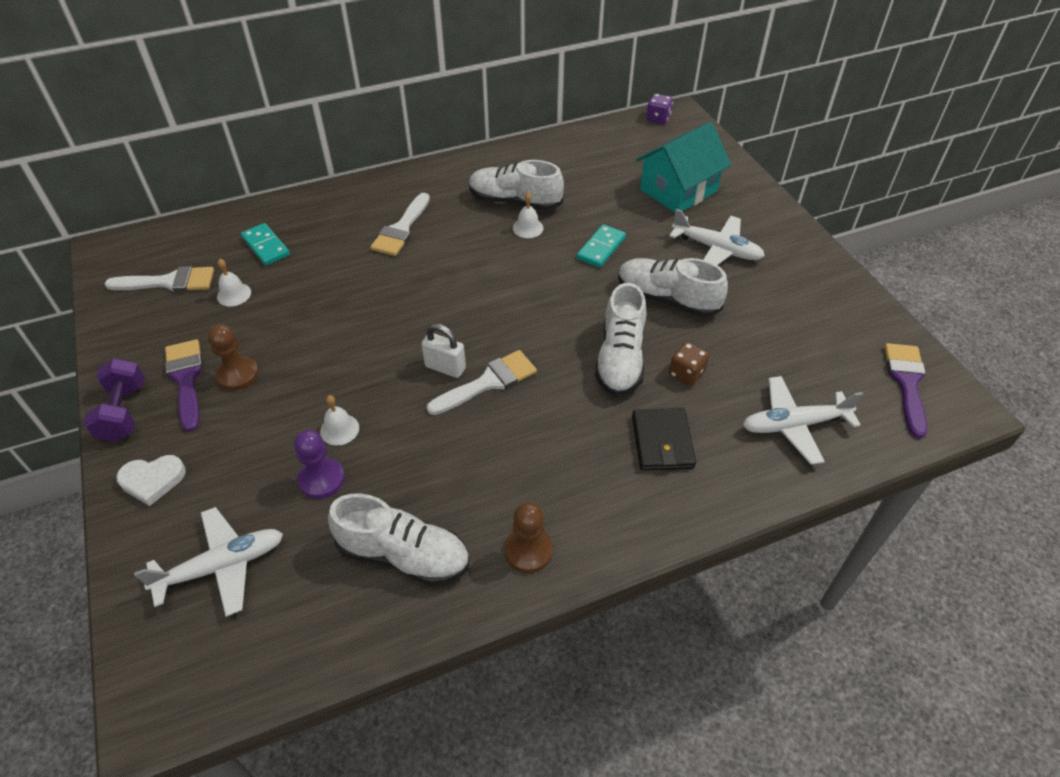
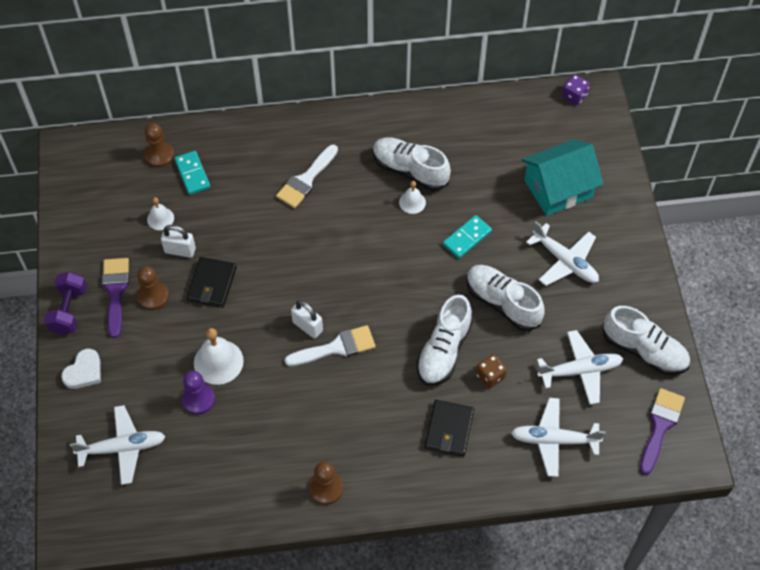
camera: 15 degrees right, 10 degrees up
white brush [105,266,214,292] -> none
white heart [116,455,186,506] -> white heart turned 60 degrees counterclockwise [61,349,101,389]
white bell [320,395,359,445] -> white bell [194,328,244,385], size x1.72
white shoe [328,493,469,585] -> white shoe moved to [603,306,690,375]
none -> brown pawn [144,123,174,168]
none -> white padlock [161,225,196,258]
none -> black wallet [186,257,237,308]
none -> white plane [537,330,623,405]

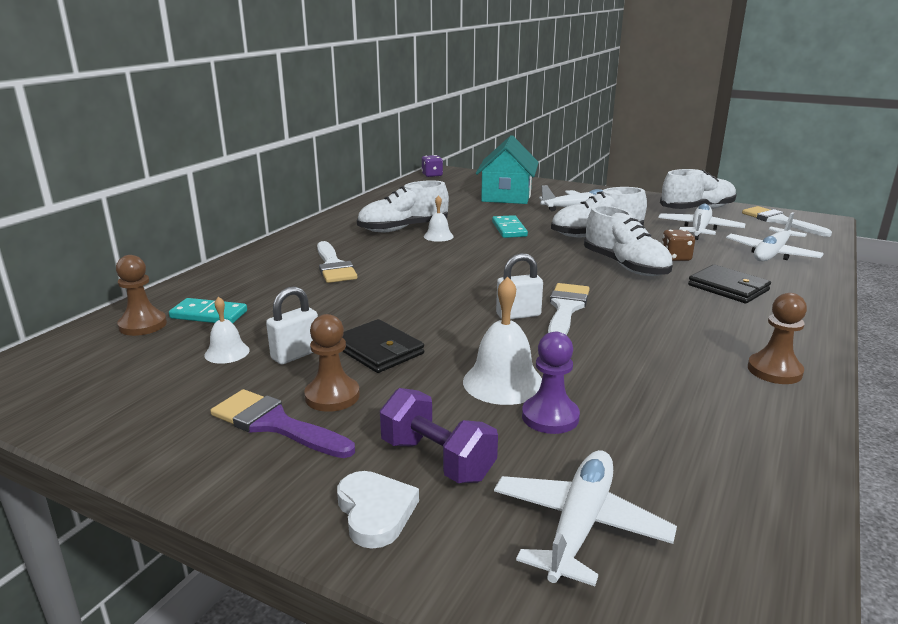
camera: 55 degrees left, 35 degrees down
purple dumbbell [44,271,87,335] -> purple dumbbell moved to [380,388,498,483]
purple brush [640,388,685,475] -> white brush [742,206,832,237]

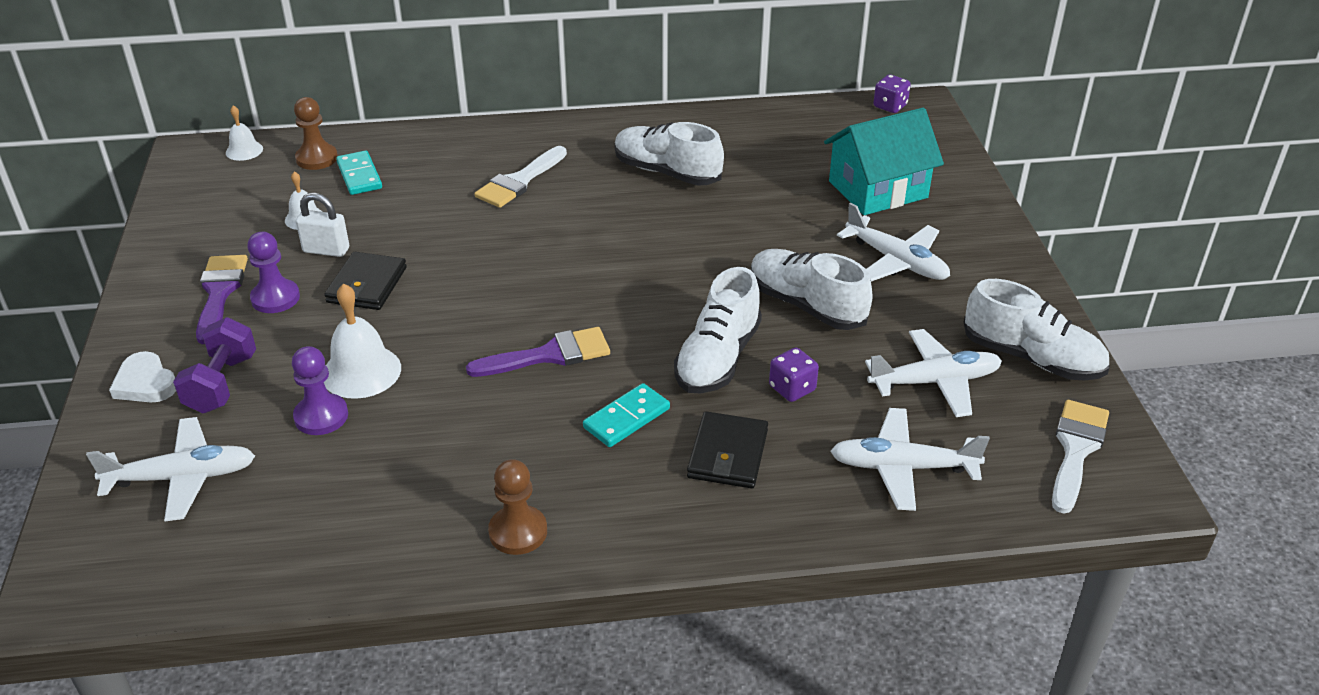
camera: 55 degrees right, 15 degrees up
brown pawn [304,314,360,412] -> purple pawn [247,232,300,313]
white heart [337,471,419,549] -> white heart turned 105 degrees clockwise [109,351,176,402]
white bell [424,195,454,242] -> white bell moved to [226,105,263,161]
turquoise domino [492,215,528,238] -> turquoise domino moved to [583,383,670,447]
white padlock [496,253,543,319] -> none
white brush [548,283,590,335] -> purple brush [466,327,610,377]
brown dice [662,229,695,261] -> purple dice [769,347,819,402]

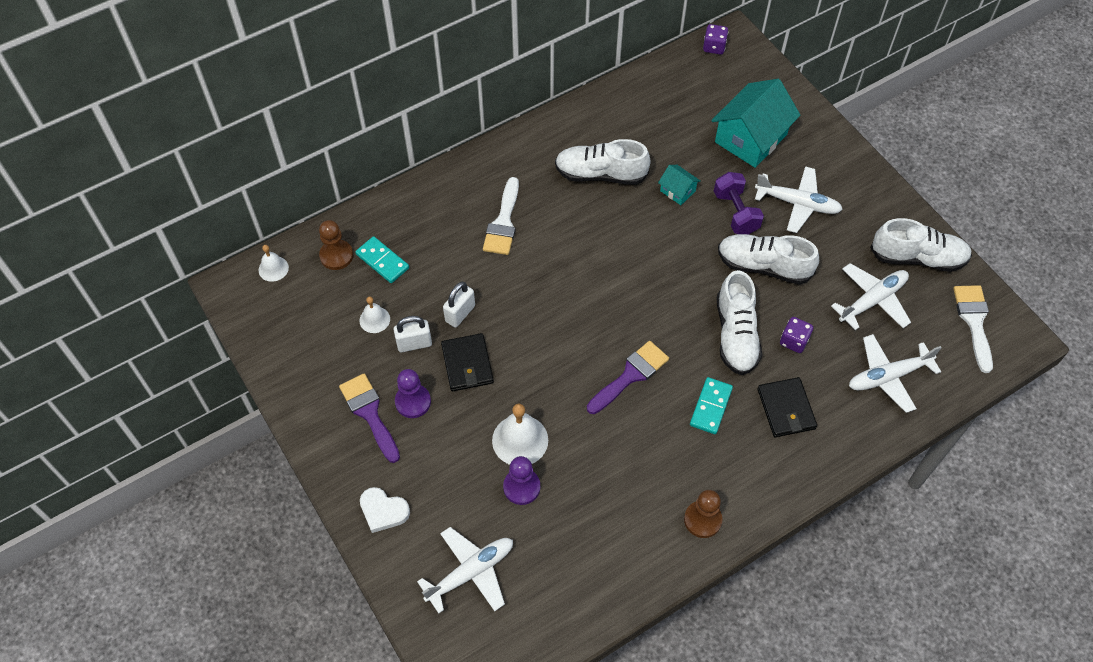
camera: 25 degrees left, 20 degrees up
purple dumbbell [173,317,256,413] -> purple dumbbell moved to [714,172,764,235]
none -> white padlock [443,282,475,327]
none -> turquoise house [658,165,701,205]

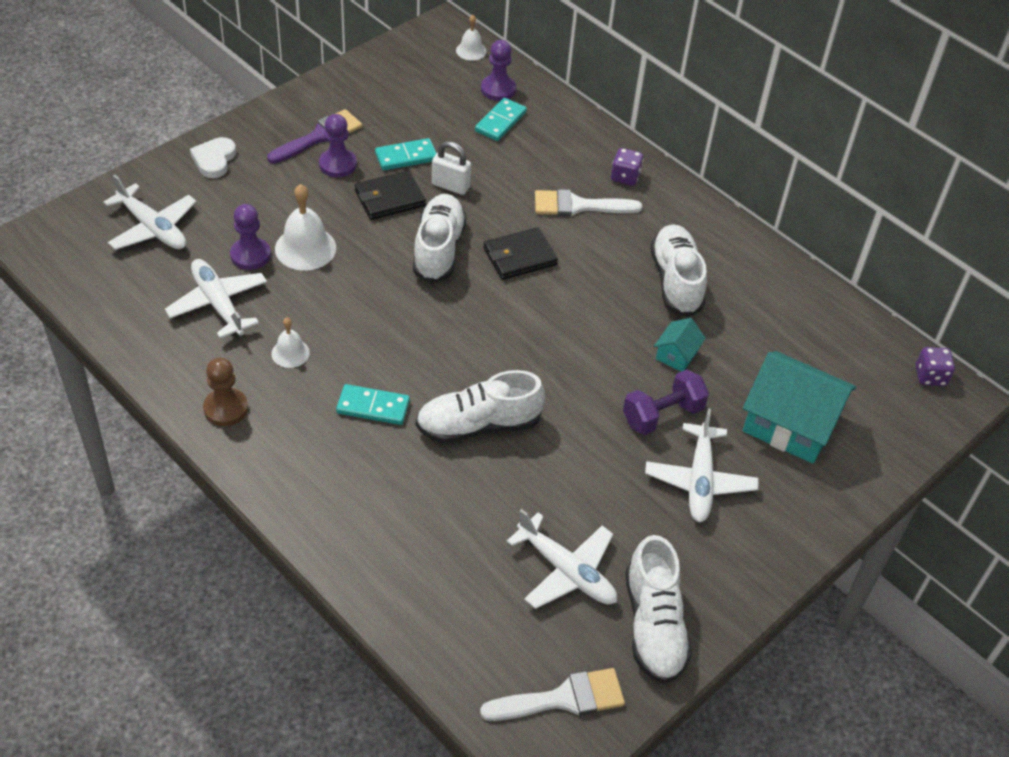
camera: 75 degrees right, 10 degrees down
brown pawn [319,220,353,270] -> purple pawn [481,40,516,101]
white bell [359,297,390,333] -> white bell moved to [271,317,310,368]
white padlock [393,316,432,352] -> turquoise domino [375,138,437,170]
purple brush [587,341,669,414] -> none
white shoe [718,234,819,284] -> white shoe moved to [413,194,467,284]
black wallet [758,377,817,437] -> black wallet moved to [483,227,558,280]
purple dice [780,317,813,353] -> purple dice moved to [611,148,643,186]
white plane [849,334,942,413] -> white plane moved to [165,259,267,338]

